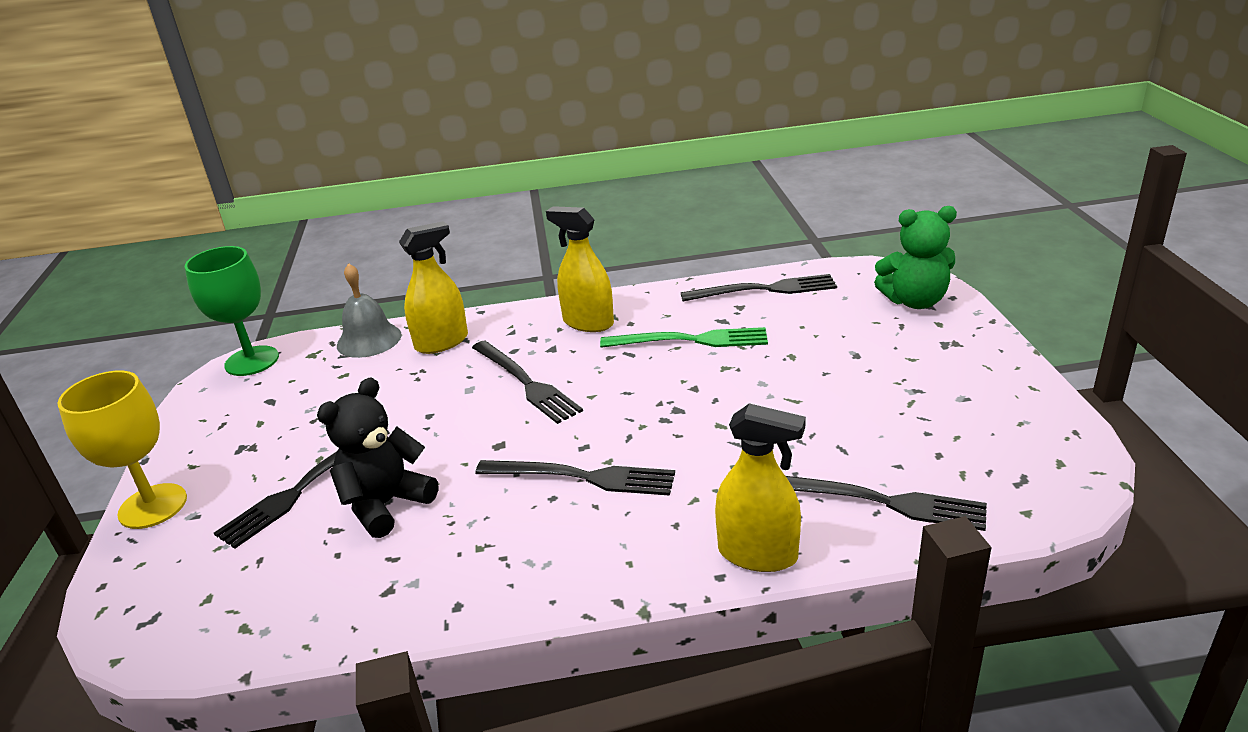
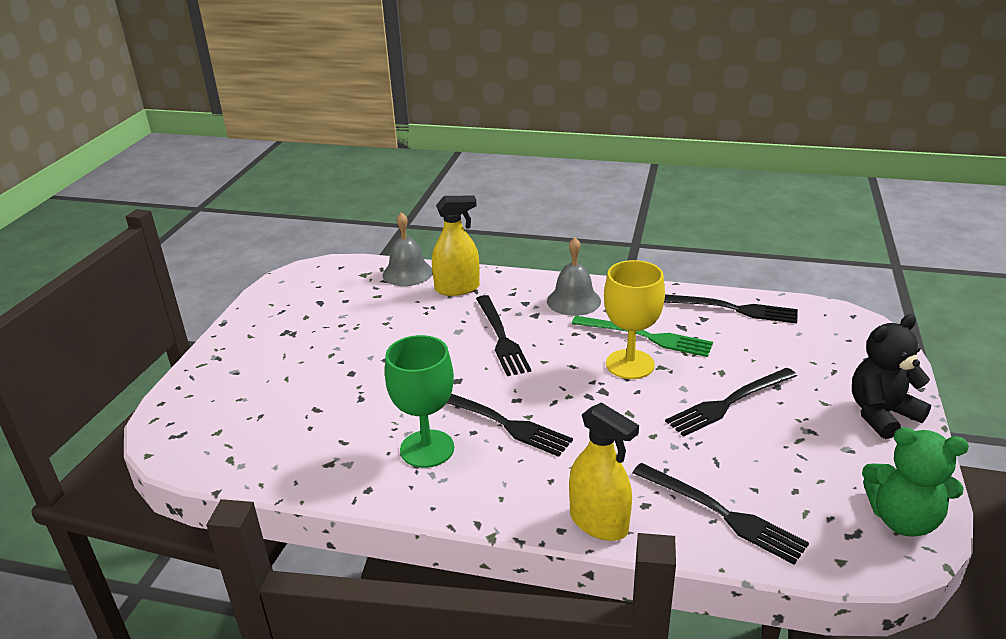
camera: 20 degrees right, 0 degrees up
yellow goblet [58,371,187,529] -> yellow goblet moved to [604,260,665,379]
green goblet [185,246,279,376] -> green goblet moved to [385,335,454,468]
black fork [214,430,390,549] -> black fork moved to [665,368,797,437]
black teddy bear [317,378,438,538] -> black teddy bear moved to [852,314,931,439]
yellow spray bottle [546,206,614,332] -> grey bell [547,237,601,316]
green teddy bear [874,206,957,309] -> green teddy bear moved to [862,427,969,537]

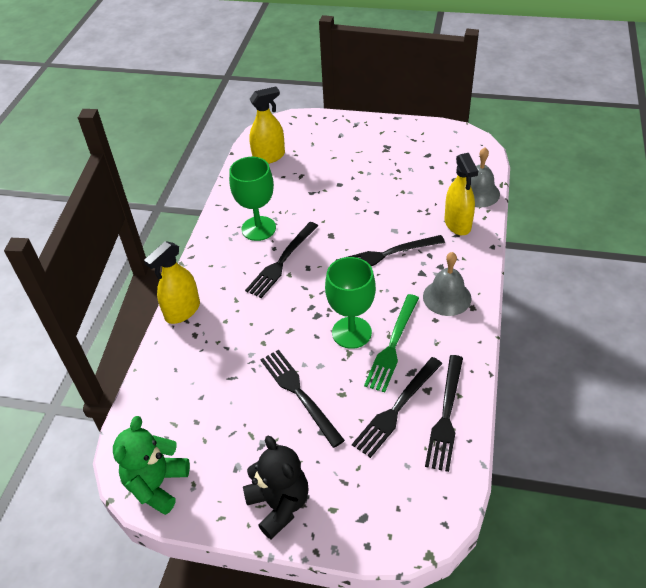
camera: 90 degrees right, 15 degrees up
yellow goblet [604,260,665,379] -> green goblet [325,257,376,349]
black fork [633,463,809,565] -> black fork moved to [352,357,442,458]
none -> yellow spray bottle [249,87,285,164]

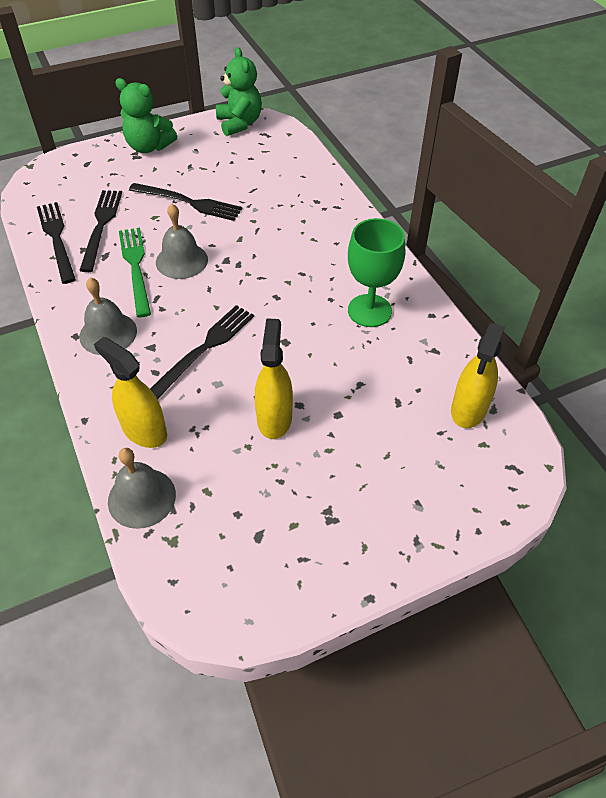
camera: 140 degrees right, 5 degrees up
yellow spray bottle [144,241,200,324] -> yellow spray bottle moved to [255,318,293,439]
black teddy bear [243,436,309,539] -> green teddy bear [115,78,177,153]
black fork [245,222,318,298] -> none
green goblet [325,257,376,349] -> grey bell [156,204,208,279]

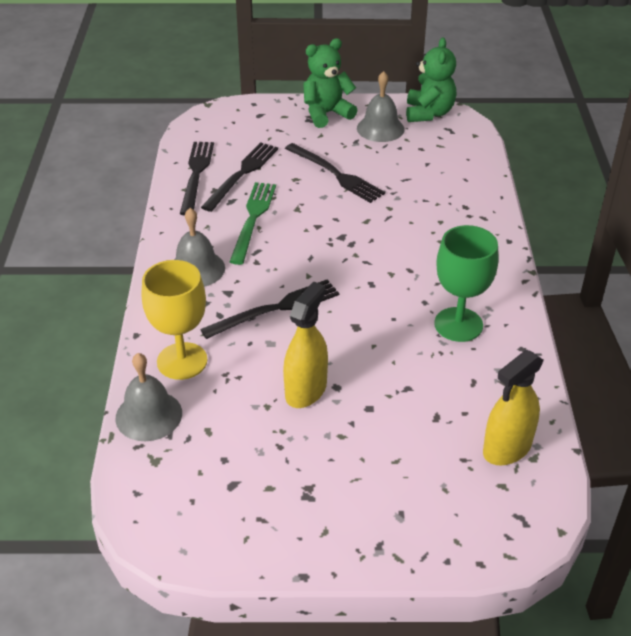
camera: 25 degrees right, 10 degrees down
yellow spray bottle [94,337,167,448] -> yellow goblet [142,260,207,380]
green teddy bear [115,78,177,153] -> green teddy bear turned 105 degrees clockwise [303,38,357,128]
grey bell [156,204,208,279] -> grey bell moved to [357,71,405,142]

